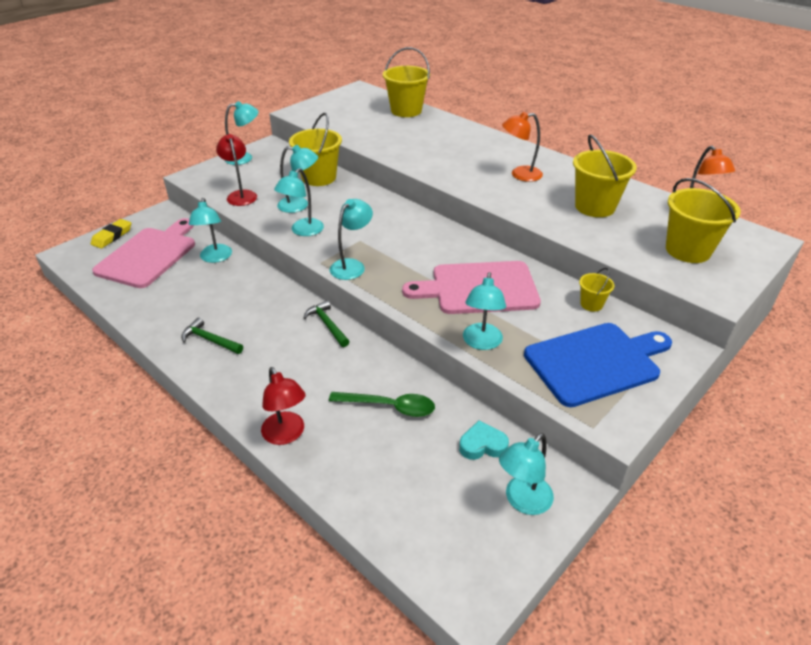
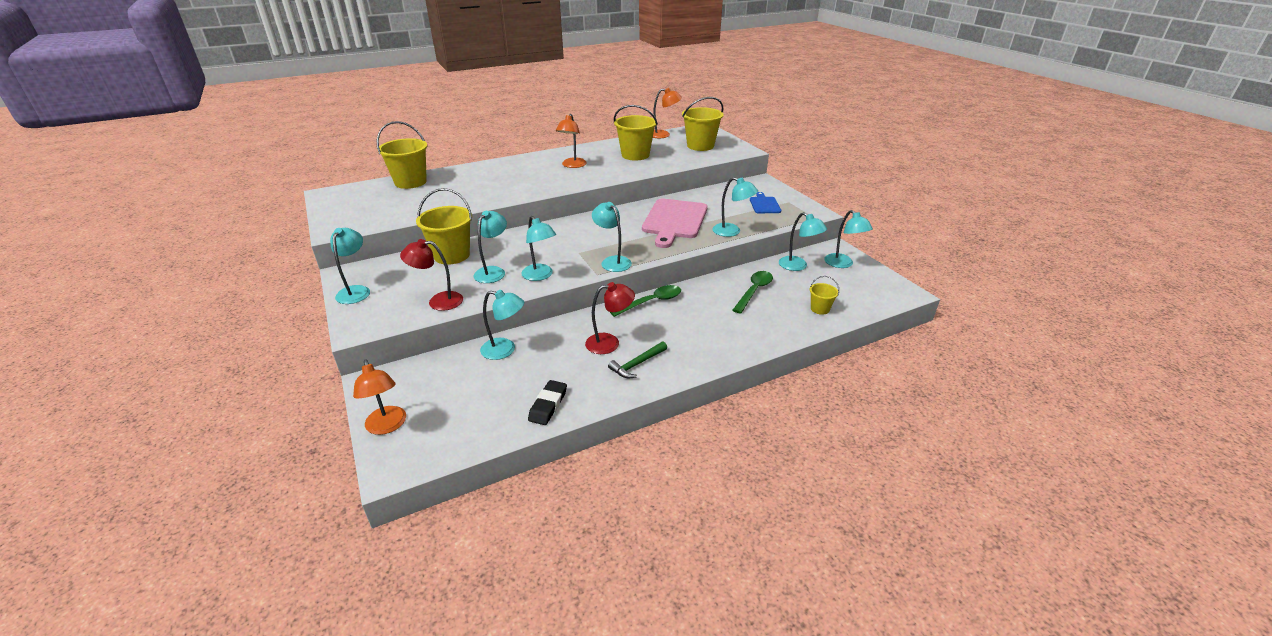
camera: 70 degrees left, 5 degrees down
yellow eraser [91,219,131,248] -> orange lamp [353,360,406,435]
pink cutting board [92,218,195,288] -> none
red lamp [261,367,306,445] -> red lamp moved to [585,282,635,354]
green hammer [303,300,349,347] -> green spoon [610,285,681,317]
turquoise heart [459,420,509,460] -> turquoise lamp [779,212,827,271]
blue cutting board [524,323,672,407] -> blue cutting board [750,192,781,213], size x0.50
yellow bucket [579,268,614,312] -> yellow bucket moved to [810,276,839,315]
none -> black eraser [528,380,567,425]

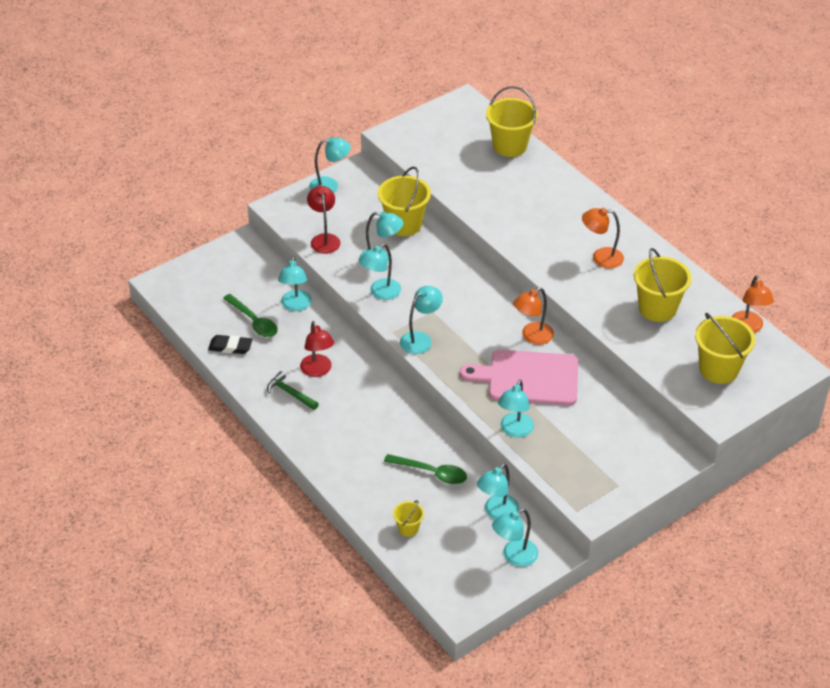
camera: 80 degrees right, 10 degrees up
orange lamp [353,360,406,435] -> orange lamp moved to [513,287,554,345]
green spoon [610,285,681,317] -> green spoon moved to [223,294,278,337]
blue cutting board [750,192,781,213] -> none

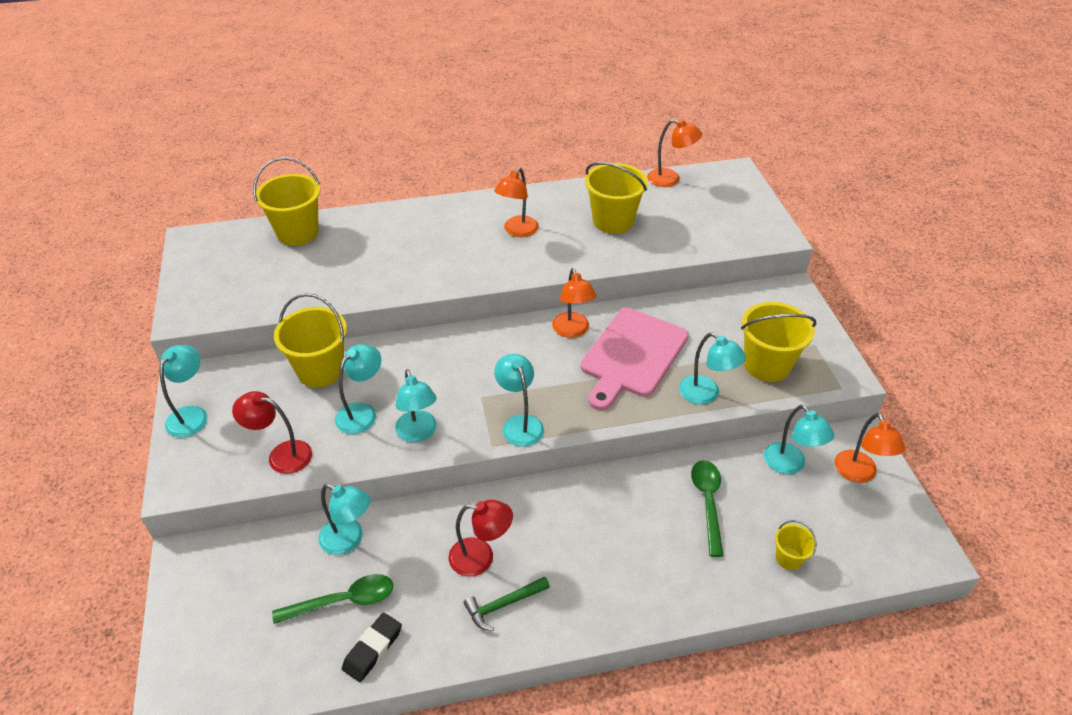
camera: 65 degrees left, 0 degrees up
green spoon [384,454,467,484] -> green spoon turned 45 degrees counterclockwise [691,460,724,557]
turquoise lamp [492,509,538,567] -> orange lamp [835,413,905,483]
yellow bucket [695,313,755,384] -> yellow bucket moved to [741,302,817,382]

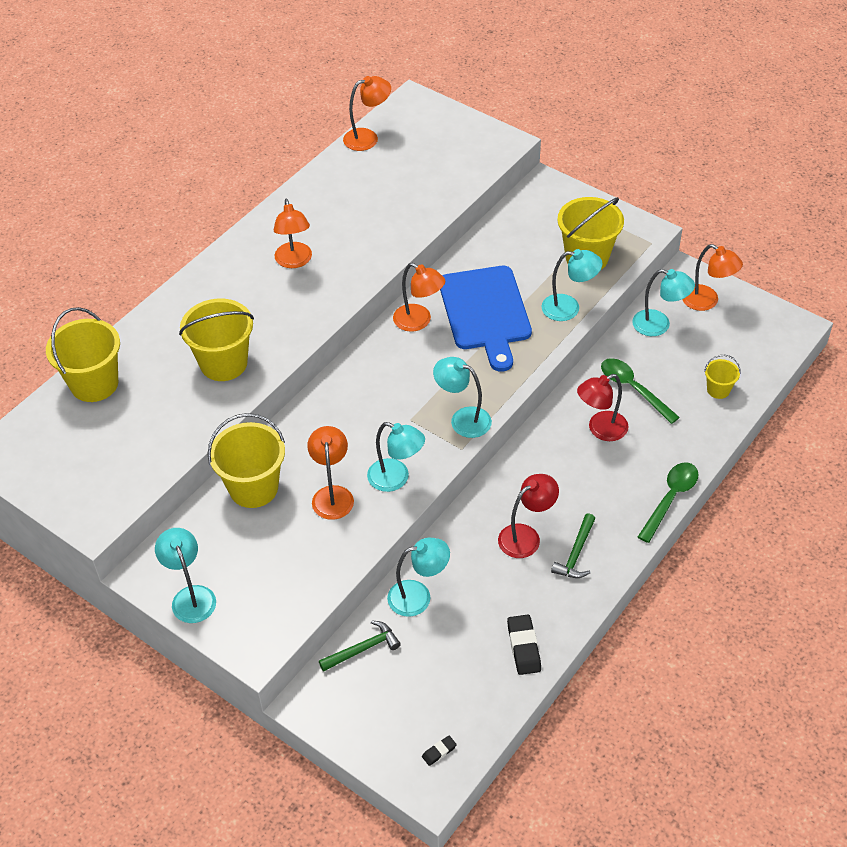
camera: 40 degrees left, 5 degrees up
red lamp [232,391,312,474] -> red lamp moved to [577,374,628,441]
green spoon [272,574,393,624] -> green spoon moved to [638,462,699,543]
turquoise lamp [335,344,381,434] -> orange lamp [307,426,354,520]
pink cutting board [580,308,689,410] -> blue cutting board [440,266,532,372]
yellow bucket [585,162,648,234] -> yellow bucket moved to [179,299,254,381]
none -> green hammer [319,620,401,672]
none -> black eraser [422,736,457,766]

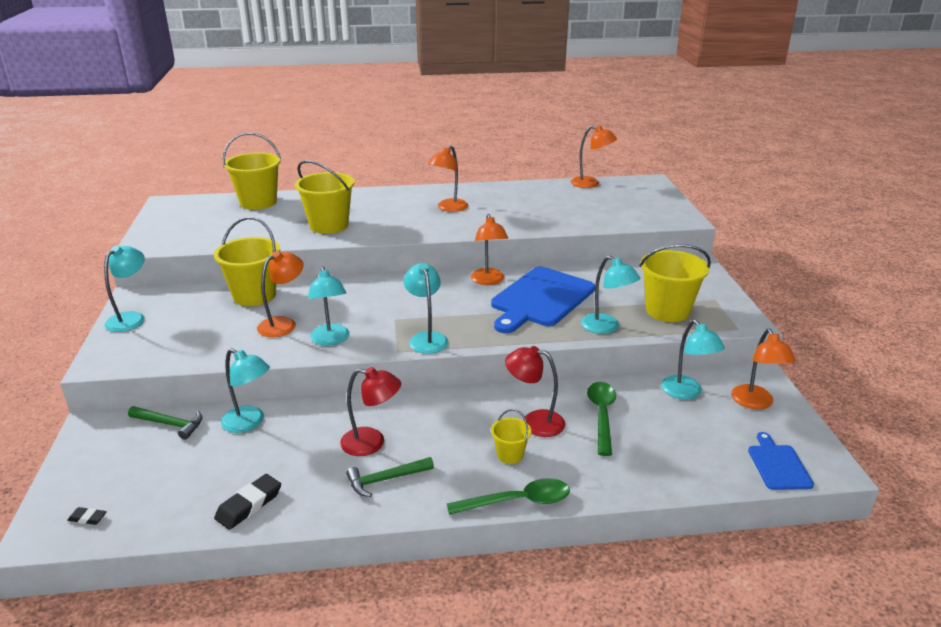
camera: 45 degrees right, 20 degrees down
yellow bucket [704,355,741,399] -> yellow bucket moved to [491,409,531,464]
none -> blue cutting board [748,432,814,490]

